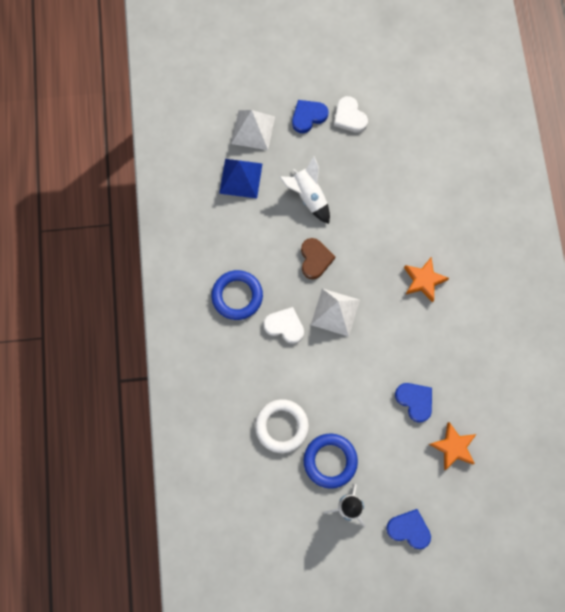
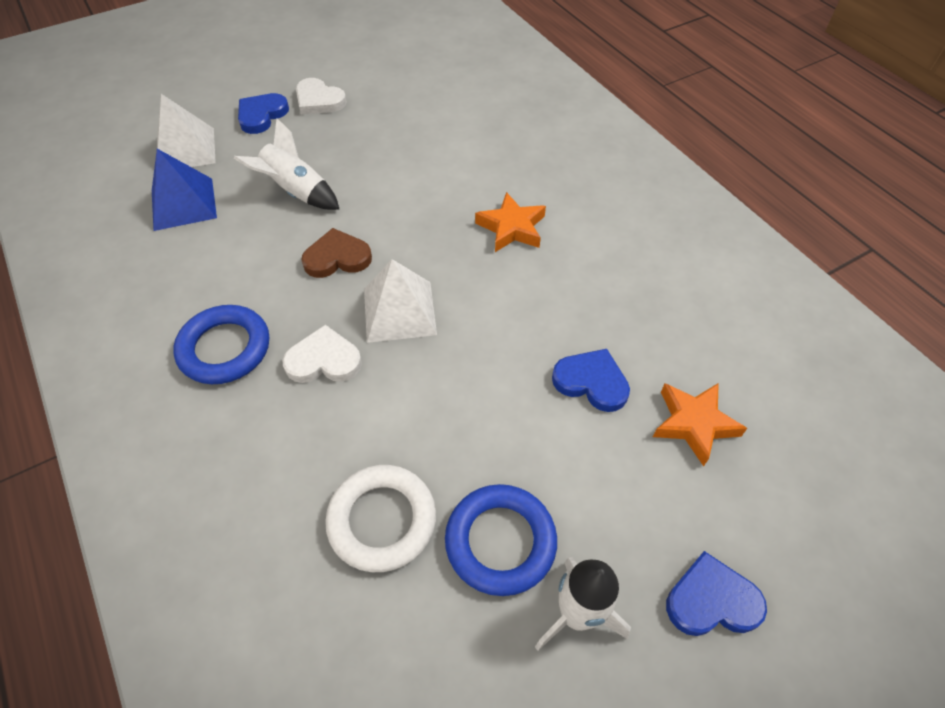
camera: 25 degrees left, 20 degrees down
brown heart [301,238,335,279] -> brown heart turned 75 degrees counterclockwise [301,228,372,278]

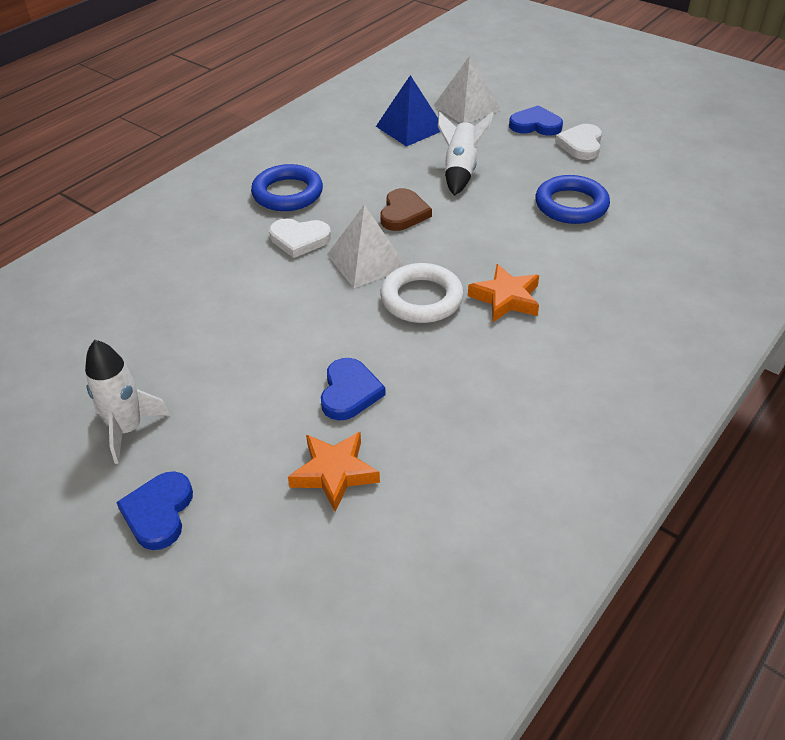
camera: 70 degrees right, 10 degrees down
white heart [283,325,362,383] -> white heart turned 120 degrees clockwise [269,218,331,258]
brown heart [301,228,372,278] -> brown heart turned 45 degrees clockwise [380,188,432,231]
white ring [325,465,436,572] -> white ring moved to [380,263,464,323]
blue ring [445,484,557,596] -> blue ring moved to [536,175,610,224]
blue heart [666,551,767,636] -> blue heart turned 150 degrees counterclockwise [116,471,193,550]

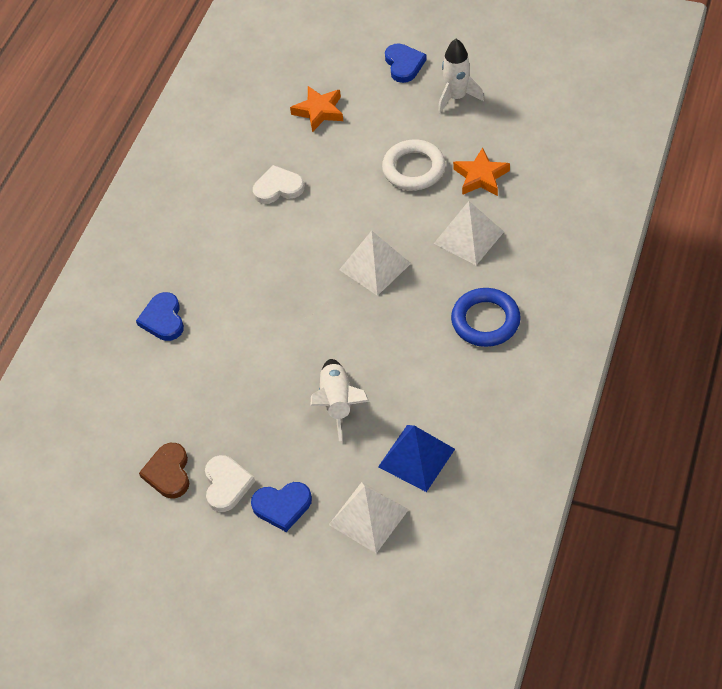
camera: 165 degrees right, 10 degrees up
white heart [269,218,331,258] -> white heart moved to [253,165,304,204]
blue heart [321,358,386,420] -> blue heart moved to [136,292,184,341]
brown heart [380,188,432,231] -> brown heart moved to [139,443,189,499]
white ring [380,263,464,323] -> white ring moved to [382,140,446,190]
orange star [468,264,539,322] -> orange star moved to [453,147,510,196]
blue ring [536,175,610,224] -> none
none -> white pyramid [434,201,504,265]

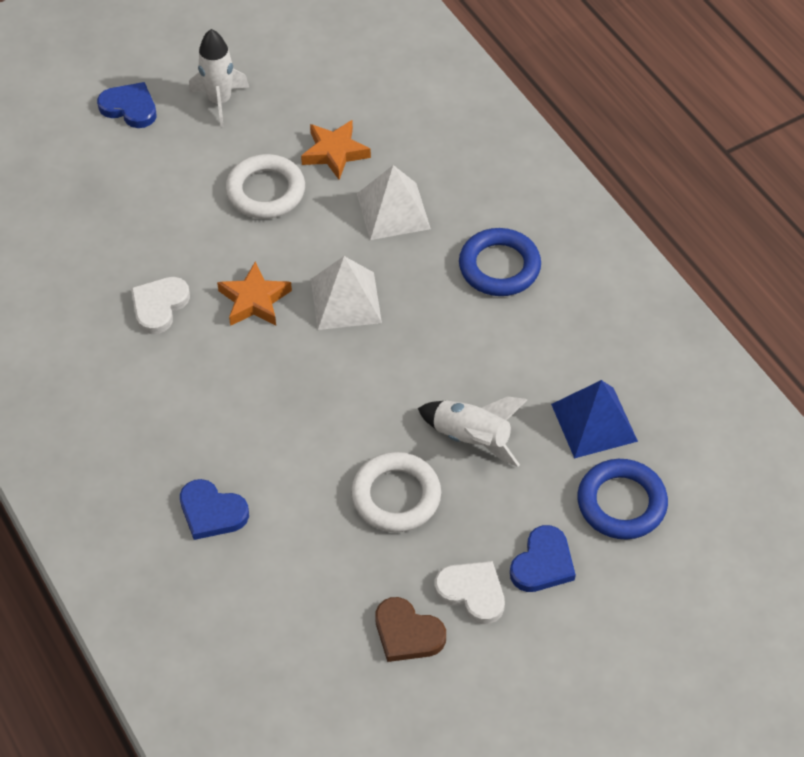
camera: 55 degrees left, 0 degrees up
orange star [290,86,343,132] -> orange star moved to [217,261,292,326]
white pyramid [329,482,409,553] -> blue ring [577,459,668,539]
none -> white ring [351,452,441,532]

